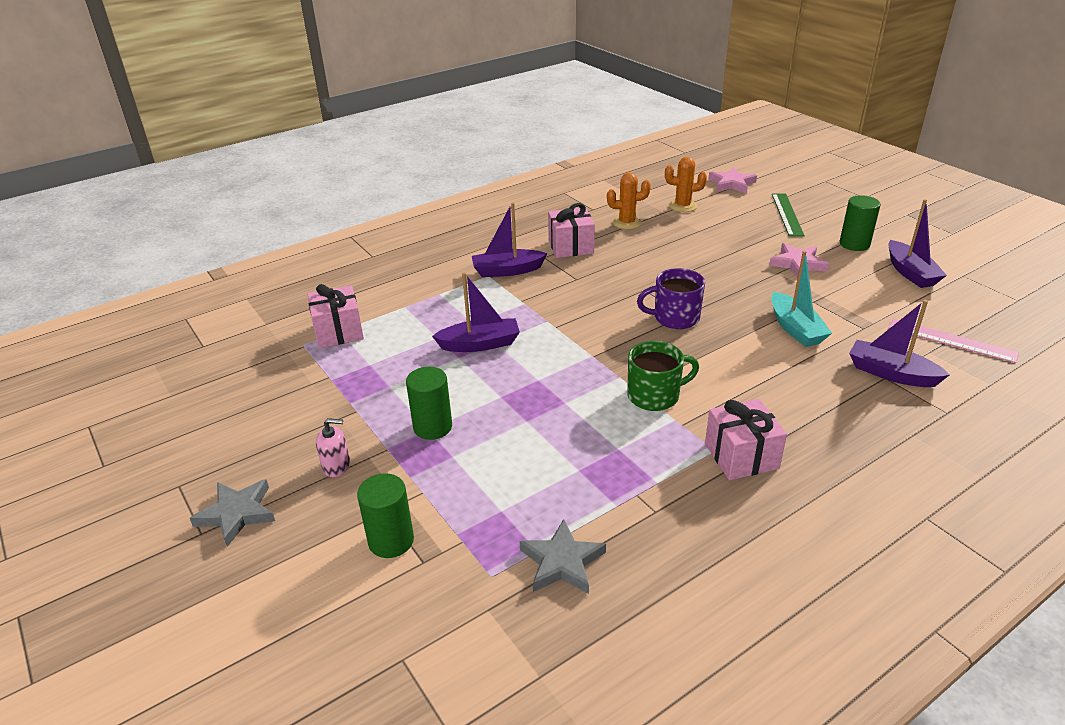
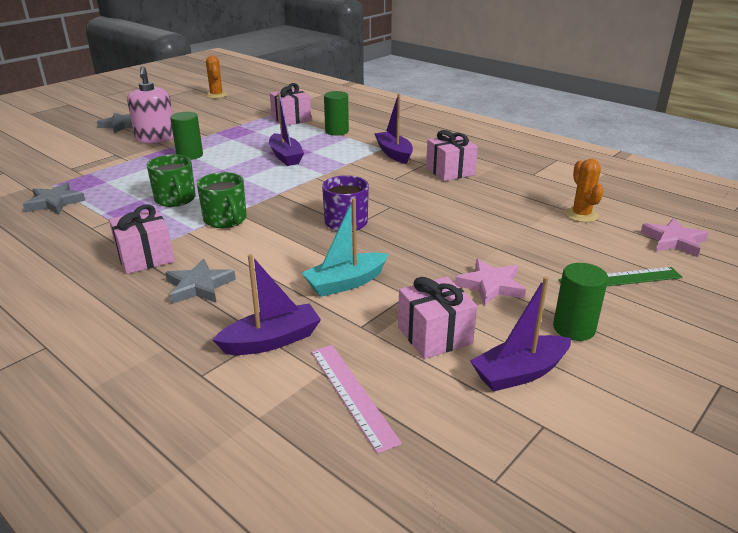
camera: 75 degrees right, 5 degrees down
pink soap dispenser [316,418,350,477] -> pink soap dispenser [127,66,174,143], size x1.96
green cylinder [357,473,414,558] -> green cylinder moved to [324,91,349,135]
orange cactus [607,173,651,229] -> orange cactus moved to [206,56,227,99]
purple boat [849,300,950,387] -> purple boat turned 45 degrees clockwise [213,254,321,355]
pink ruler [888,319,1019,363] -> pink ruler turned 45 degrees counterclockwise [311,345,402,454]
none -> green mug [147,154,196,207]
none -> grey star [165,259,236,304]
none -> pink gift [398,277,477,359]

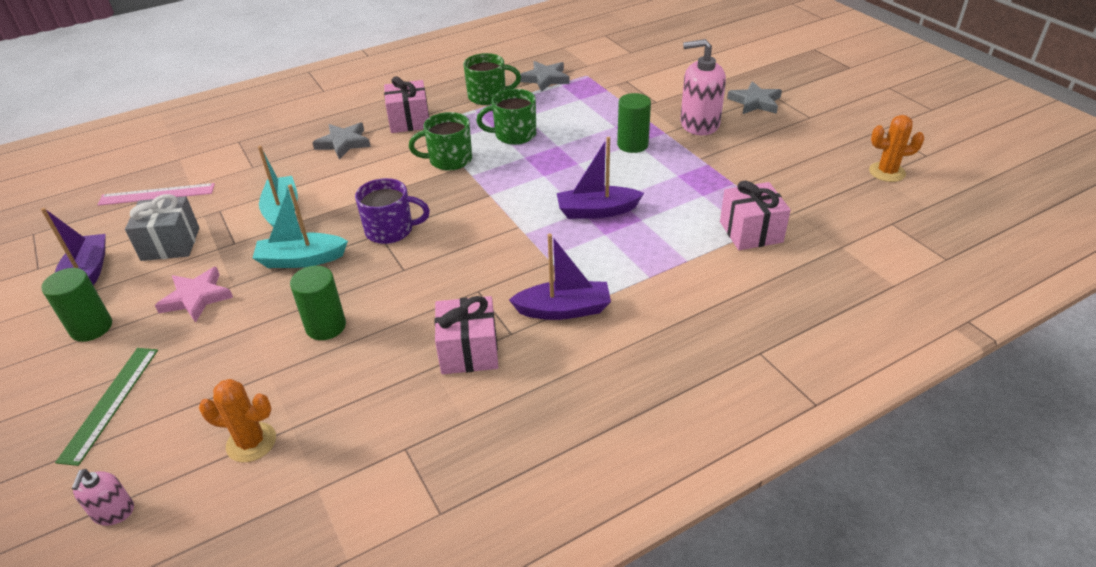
camera: 110 degrees right, 10 degrees up
purple boat [213,254,321,355] -> none
green cylinder [324,91,349,135] -> green cylinder moved to [290,266,346,340]
pink gift [398,277,477,359] -> grey gift [125,194,199,261]
pink star [641,218,708,257] -> pink soap dispenser [71,469,134,526]
none -> turquoise boat [253,184,348,268]
none -> green mug [463,53,521,105]

